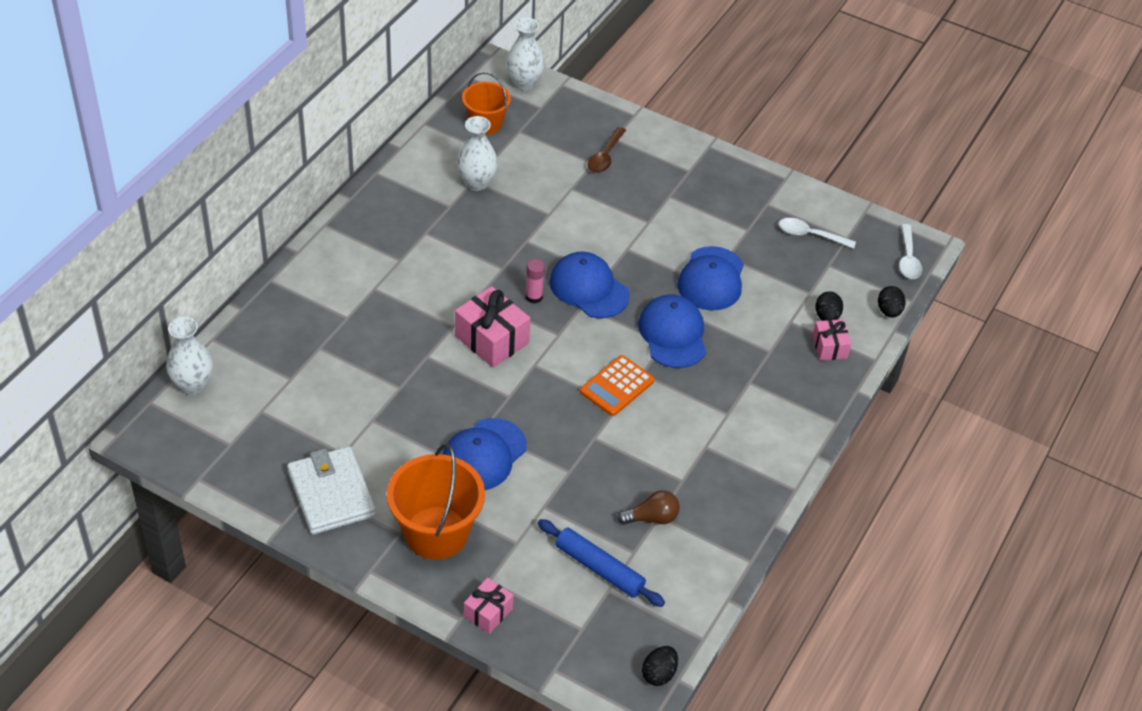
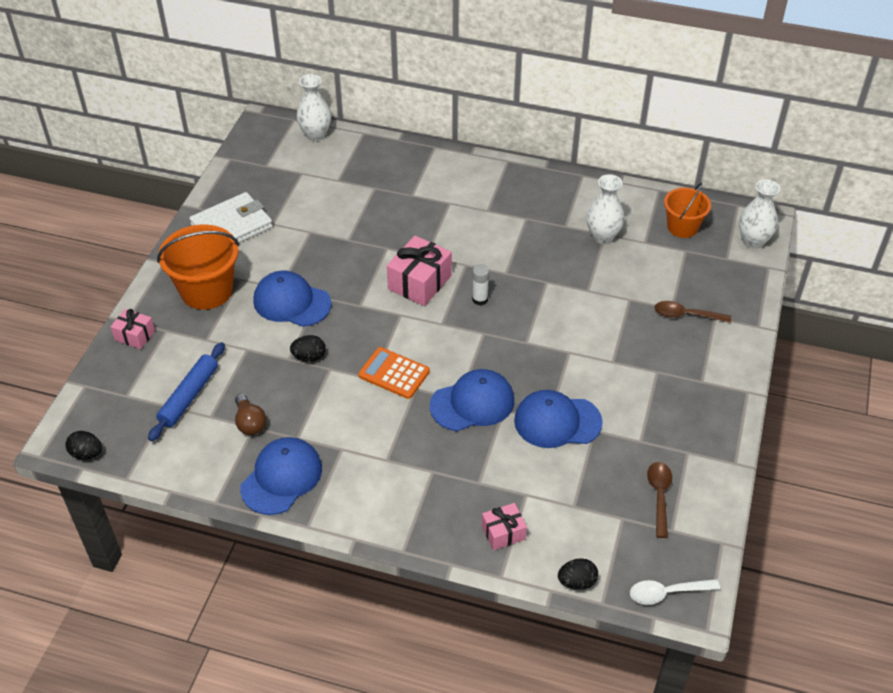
camera: 80 degrees right, 0 degrees up
pink glue stick [526,259,545,303] -> white glue stick [472,264,489,305]
blue cap [549,252,630,318] -> blue cap moved to [240,437,322,515]
white spoon [779,218,856,249] -> brown spoon [647,462,672,538]
black egg [816,291,843,321] -> black egg moved to [290,335,326,362]

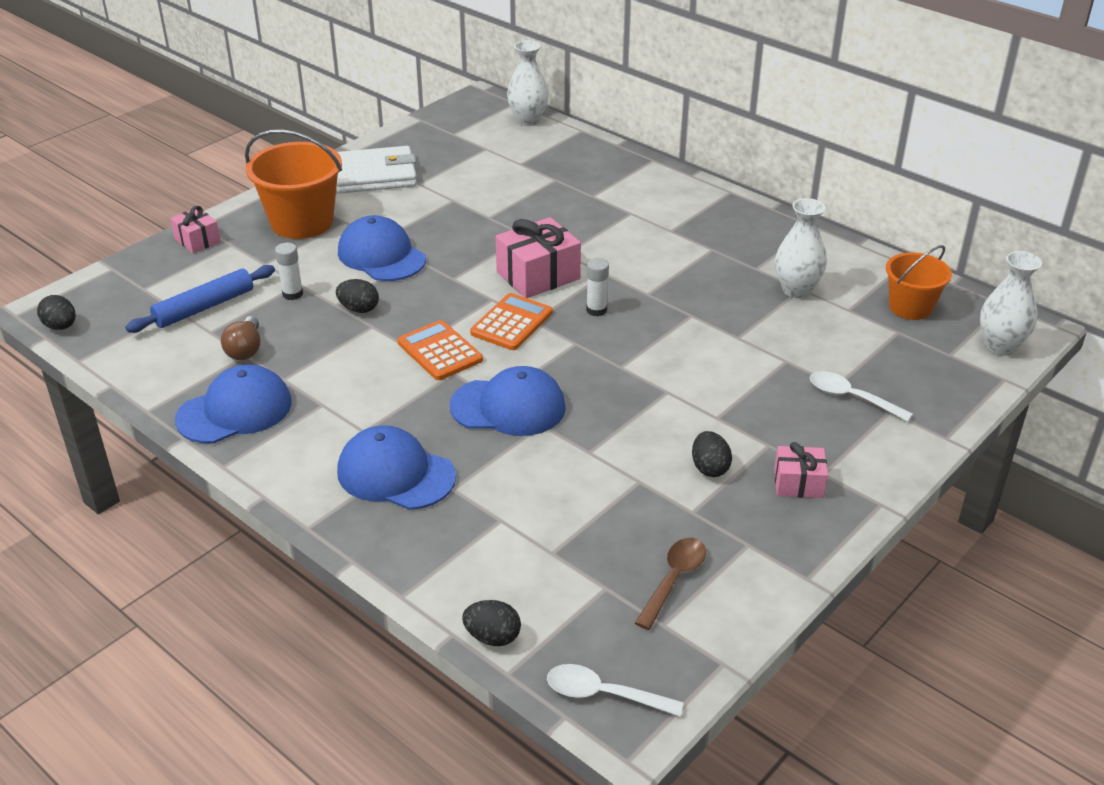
camera: 25 degrees right, 10 degrees down
pink gift [482,503,527,550] -> pink gift moved to [774,442,828,498]
blue cap [514,390,603,448] -> blue cap moved to [337,425,456,510]
brown spoon [654,301,731,323] -> white spoon [810,371,913,422]
none -> white glue stick [275,243,303,300]
none -> orange calculator [470,293,553,350]
none -> black egg [692,431,732,477]

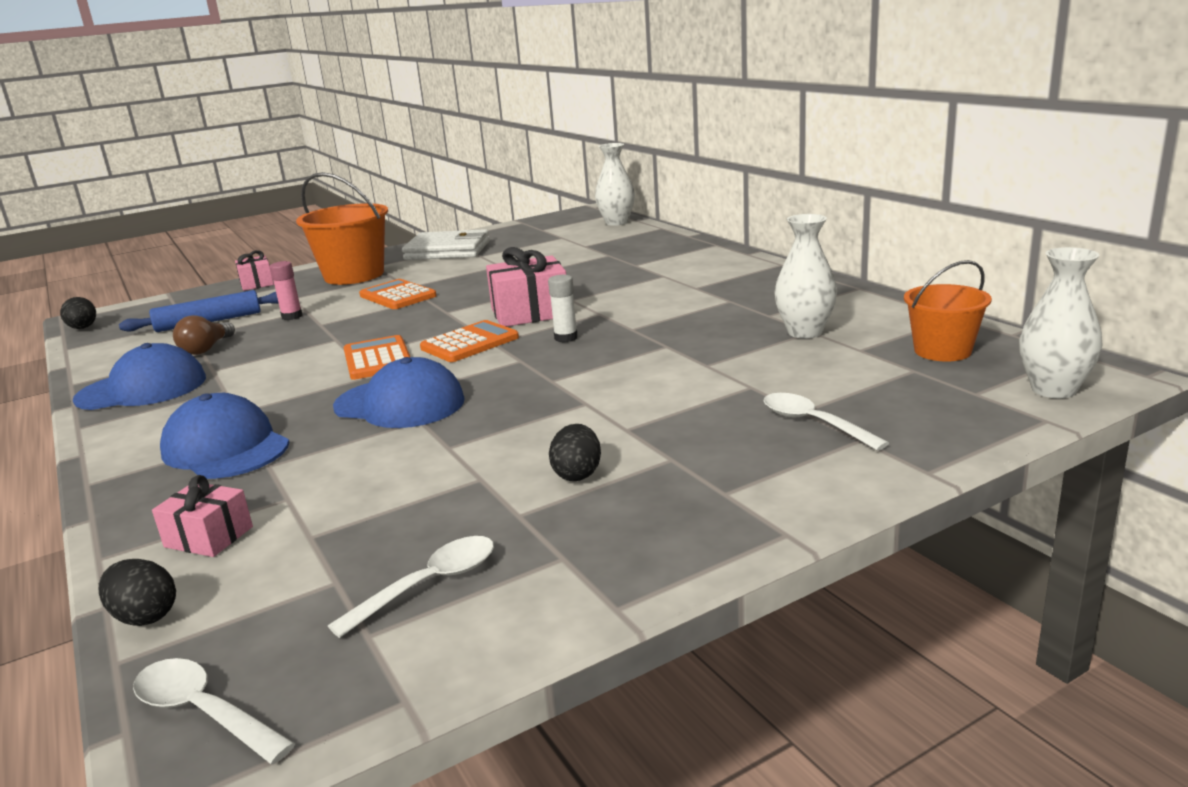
camera: 20 degrees right, 15 degrees down
white glue stick [275,243,303,300] -> pink glue stick [270,261,302,320]
black egg [336,279,379,313] -> none
blue cap [338,215,426,281] -> orange calculator [359,279,437,309]
brown spoon [635,538,706,630] -> white spoon [328,536,494,638]
pink gift [774,442,828,498] -> pink gift moved to [152,475,253,557]

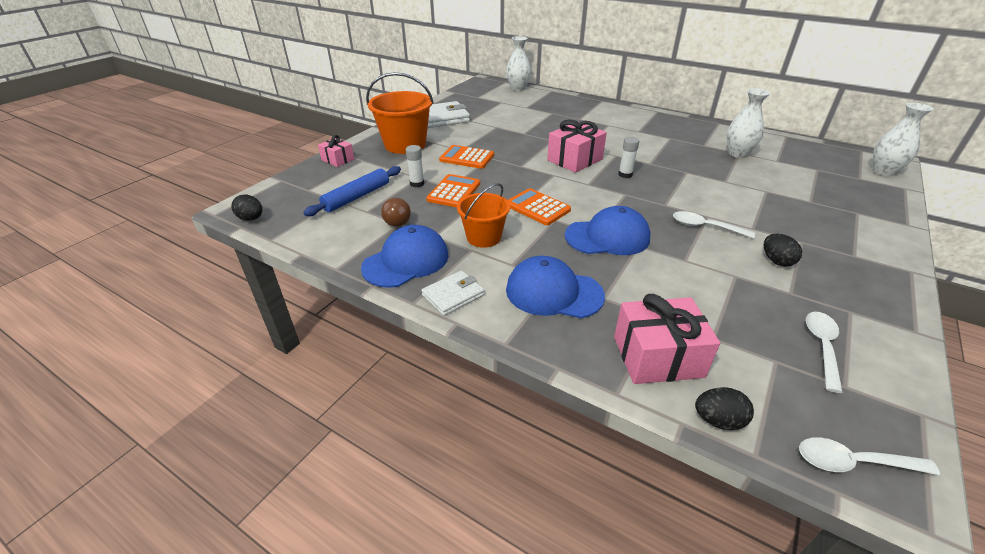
camera: 30 degrees left, 15 degrees up
pink gift [152,475,253,557] -> pink gift [614,294,720,384], size x1.71
pink glue stick [270,261,302,320] -> white glue stick [406,145,424,187]
orange calculator [420,320,519,362] -> orange calculator moved to [426,174,480,208]
white spoon [764,393,889,451] -> white spoon moved to [673,211,755,239]
orange bucket [904,260,992,362] -> orange bucket moved to [457,183,510,248]
none -> white wallet [421,271,485,316]

